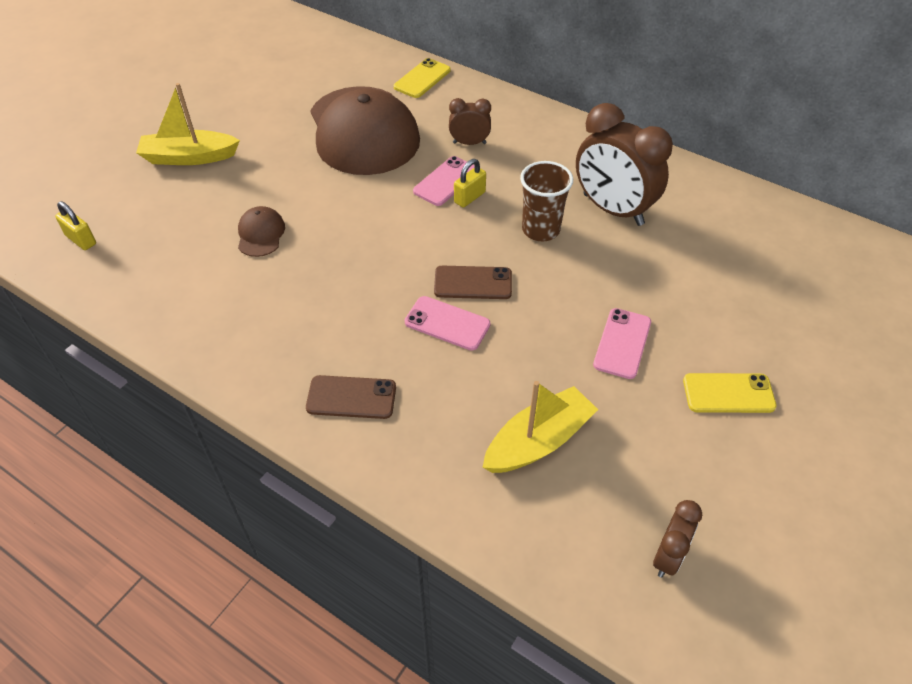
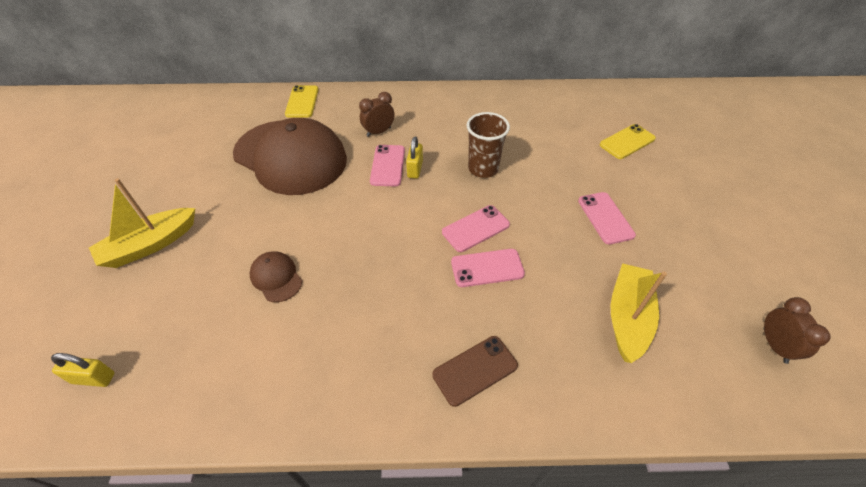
camera: 35 degrees left, 0 degrees up
brown phone [434,266,512,299] -> pink phone [442,205,510,252]
brown clock [576,103,673,226] -> none
yellow phone [683,373,777,413] -> yellow phone moved to [600,124,656,159]

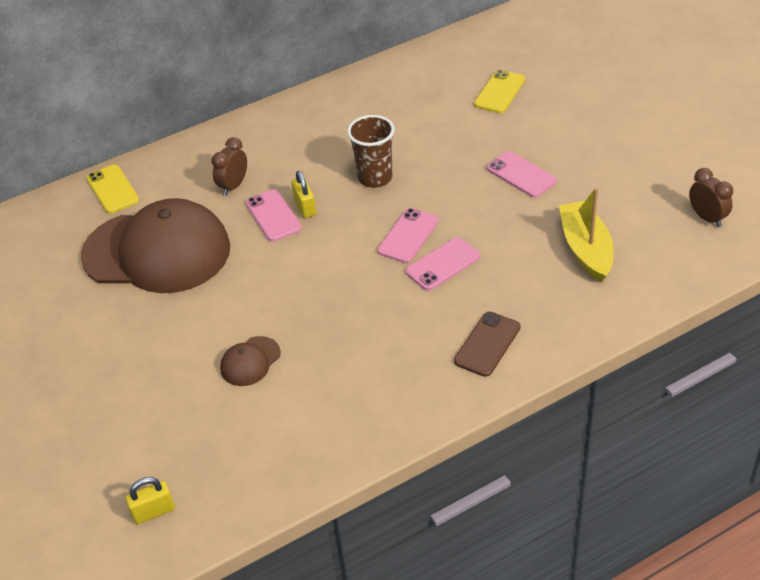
camera: 25 degrees left, 5 degrees down
yellow boat [89,178,195,268] -> none
brown cap [250,251,302,302] -> brown cap turned 75 degrees counterclockwise [220,336,281,386]

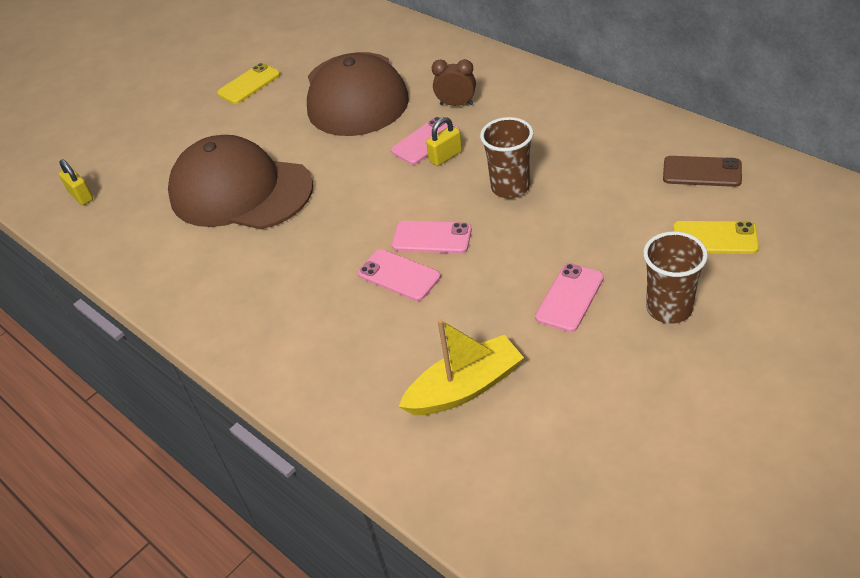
camera: 75 degrees right, 0 degrees up
yellow phone [86,165,139,214] -> yellow phone moved to [217,63,280,104]
brown cap [220,336,281,386] -> brown cap [168,135,313,229], size x2.48
brown phone [454,312,520,377] -> brown phone moved to [663,156,742,187]
brown clock [689,168,733,227] -> none
none -> brown cup [643,231,708,324]

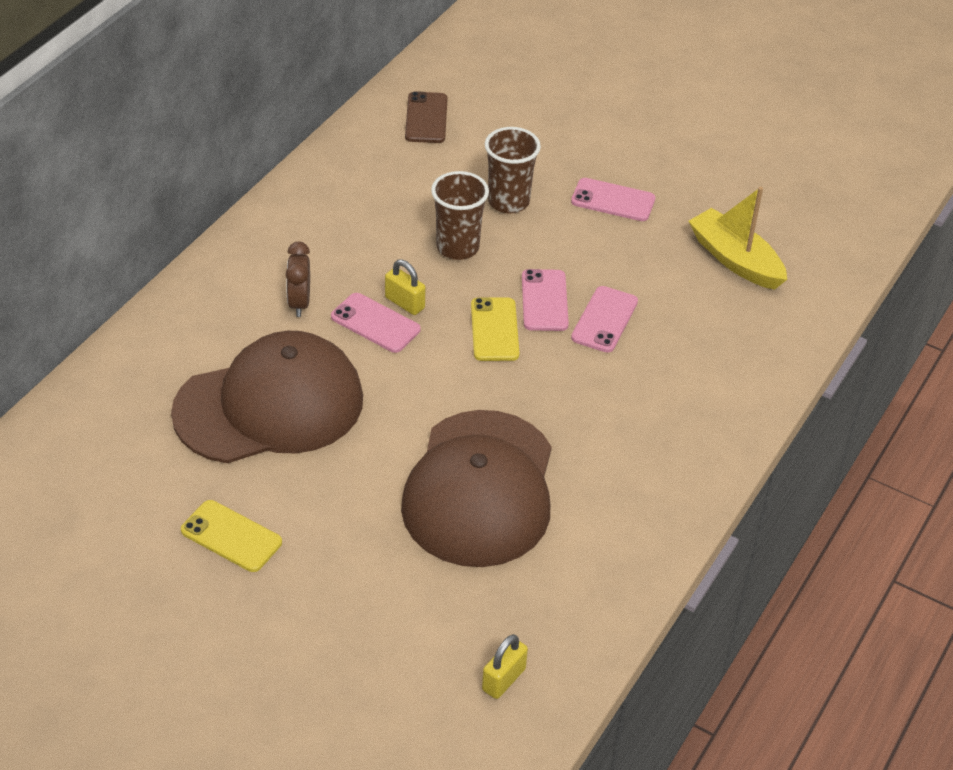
camera: 110 degrees left, 0 degrees up
brown cup [643,231,708,324] -> brown cup moved to [485,127,541,213]
yellow phone [673,221,759,254] -> yellow phone moved to [471,298,519,361]

